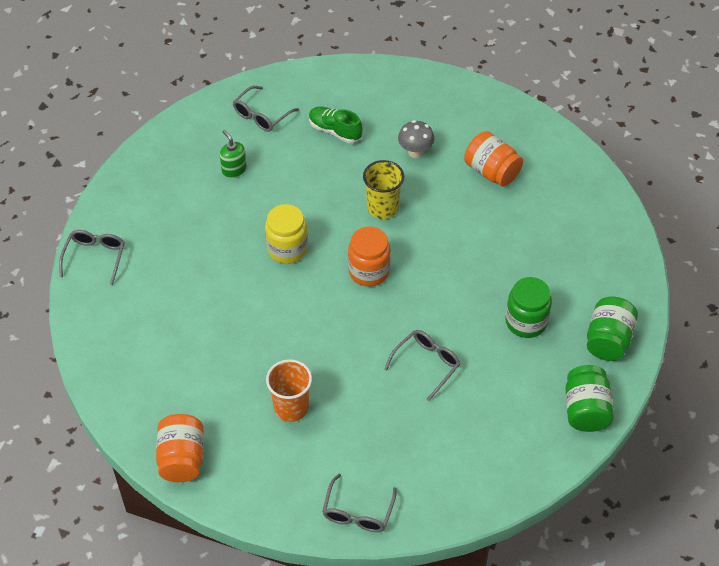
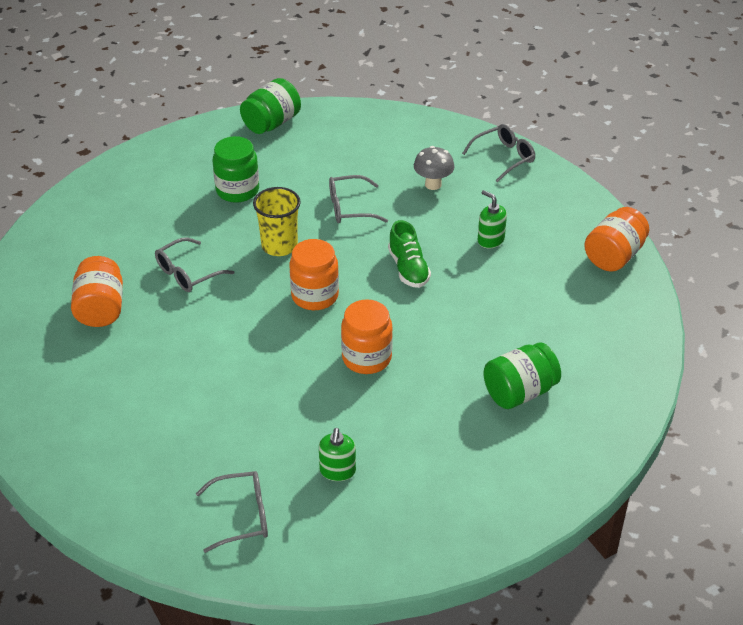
camera: 140 degrees left, 10 degrees down
grey glasses [59,230,125,285] -> grey glasses moved to [155,237,234,292]
yellow jar [265,204,308,264] -> orange jar [341,299,393,374]
orange cup [266,359,312,422] -> green soap dispenser [478,190,507,248]
green shoe [309,107,362,143] -> green shoe moved to [388,220,431,288]
yellow cup [363,160,404,219] -> yellow cup moved to [253,187,301,256]
grey mushroom [398,120,434,158] -> grey mushroom moved to [414,146,454,190]
green jar [587,297,638,361] -> green jar moved to [483,342,561,409]

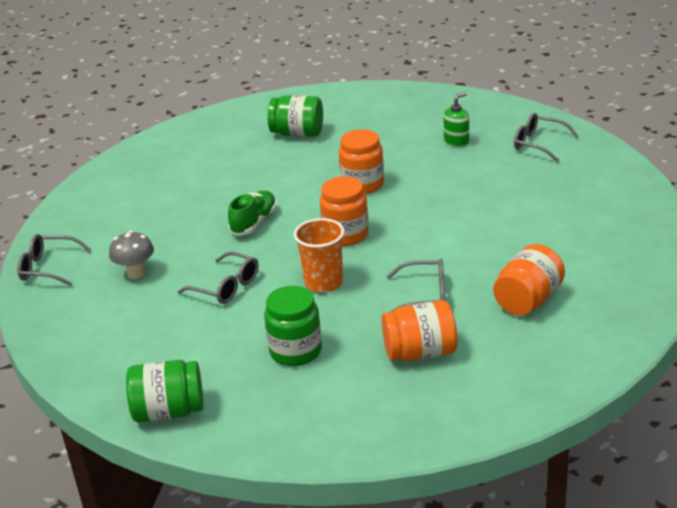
camera: 135 degrees left, 10 degrees down
yellow cup [253,187,301,256] -> orange cup [294,218,345,293]
green soap dispenser [478,190,507,248] -> none
orange jar [584,207,649,272] -> orange jar moved to [382,300,457,361]

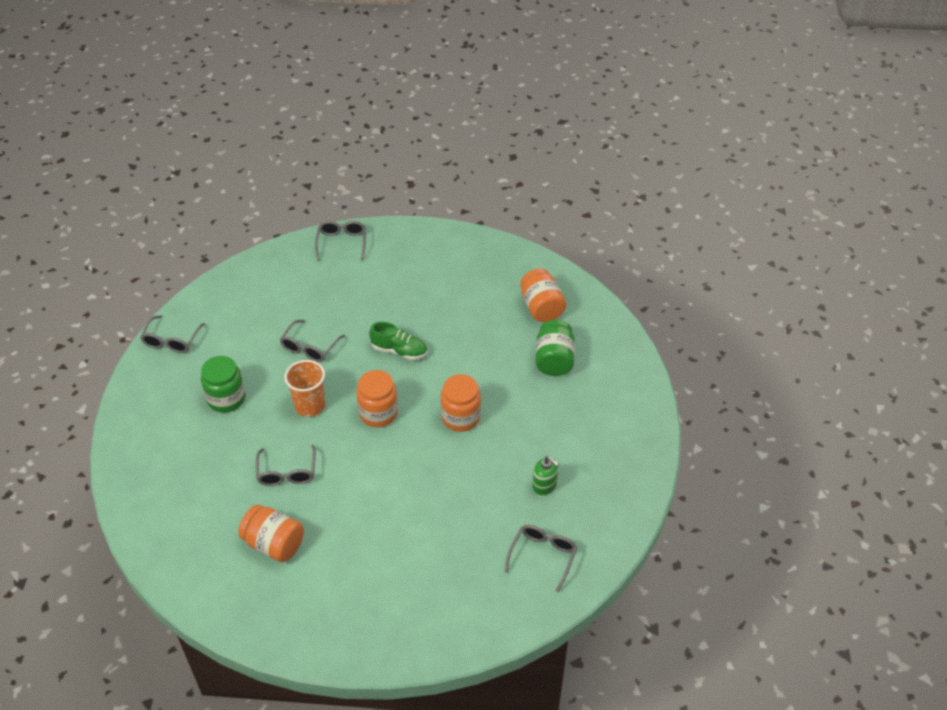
camera: 80 degrees right, 15 degrees up
grey mushroom [109,231,154,279] -> none
green jar [126,360,203,423] -> grey glasses [140,315,205,353]
orange jar [382,300,457,361] -> orange jar moved to [520,269,566,322]

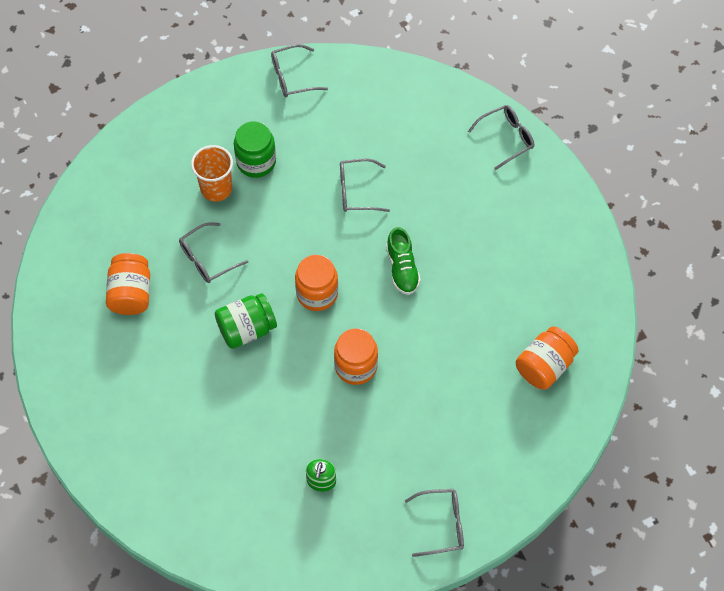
camera: 60 degrees right, 15 degrees up
orange cup [284,360,325,417] -> orange cup moved to [191,145,233,202]
grey glasses [505,525,577,592] -> grey glasses moved to [405,489,464,557]
green jar [536,320,575,376] -> green jar moved to [215,293,277,349]

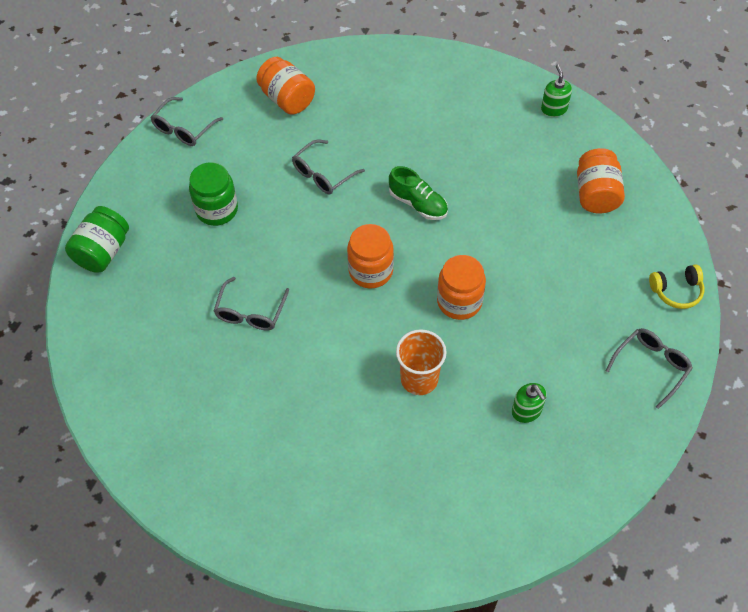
camera: 40 degrees left, 5 degrees down
orange jar [106,253,150,315] -> orange jar moved to [256,57,315,115]
orange cup [191,145,233,202] -> orange cup moved to [396,329,447,395]
green jar [215,293,277,349] -> green jar moved to [65,206,129,273]
grey glasses [468,105,534,170] -> none
none -> green soap dispenser [541,64,572,117]
none -> yellow headphones [649,264,704,309]

